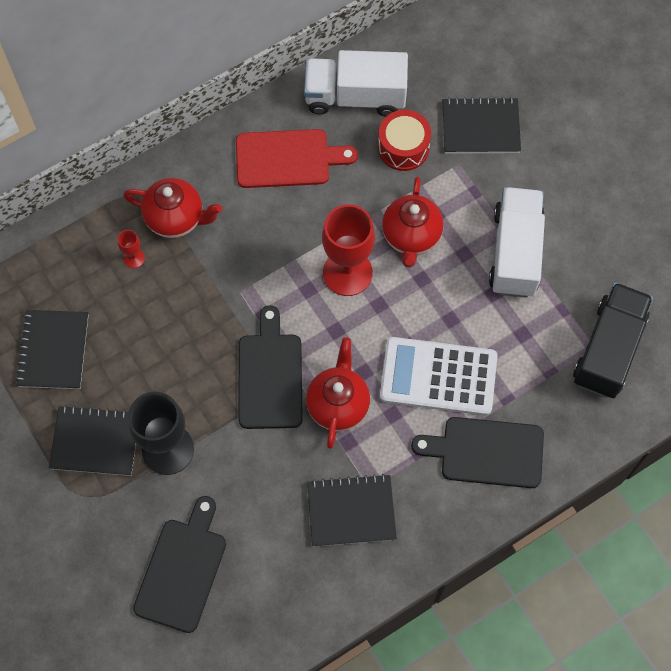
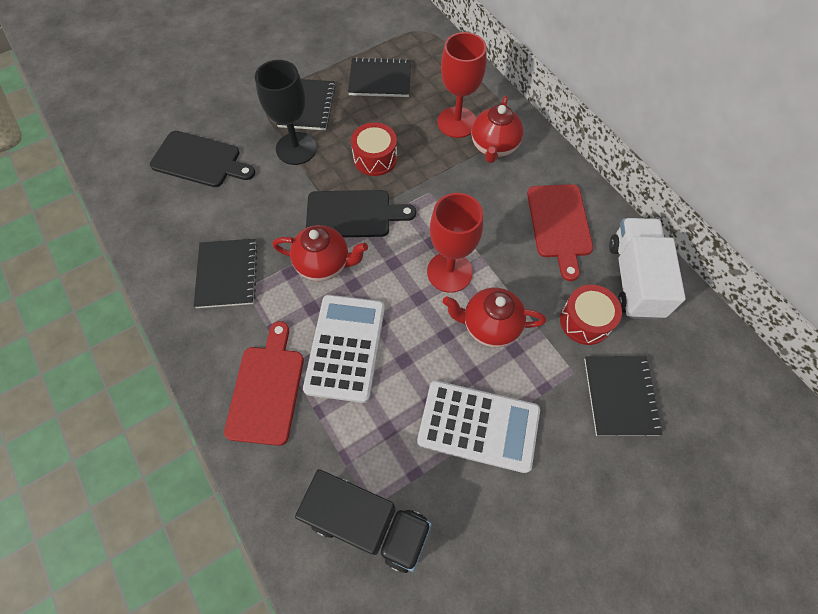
camera: 90 degrees right, 5 degrees down
red goblet [118,230,145,268] -> red goblet [437,32,487,138], size x2.32
black cutting board [411,417,544,488] -> red cutting board [224,321,304,446]
white truck [489,187,545,298] -> white calculator [417,381,540,473]
none -> red drum [351,122,397,176]

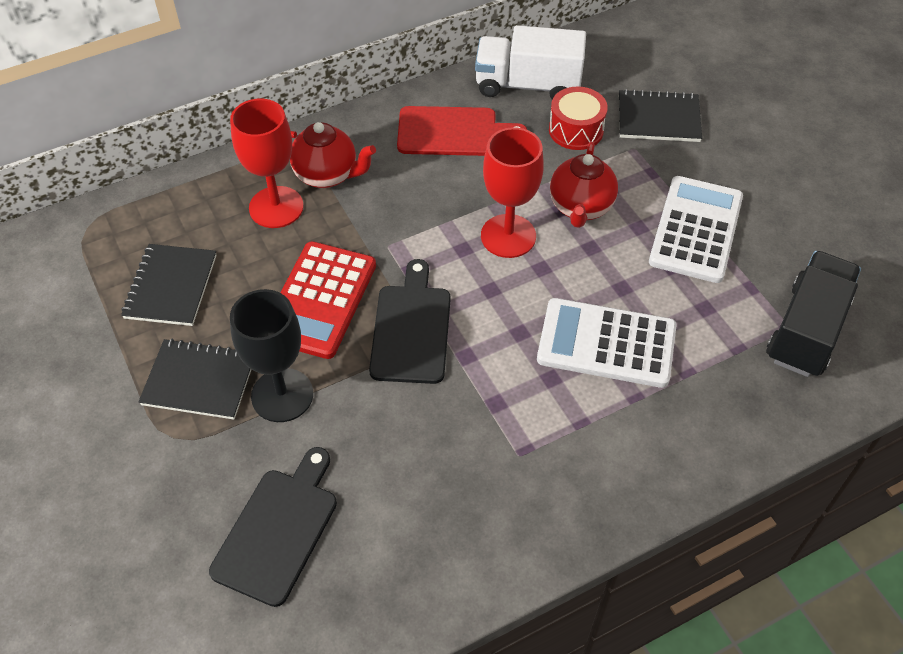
camera: 85 degrees left, 10 degrees down
black notebook [194,239,258,308] -> none
red cutting board [224,321,304,446] -> none
red teapot [272,225,368,281] -> none
red drum [351,122,397,176] -> red calculator [280,241,376,359]

